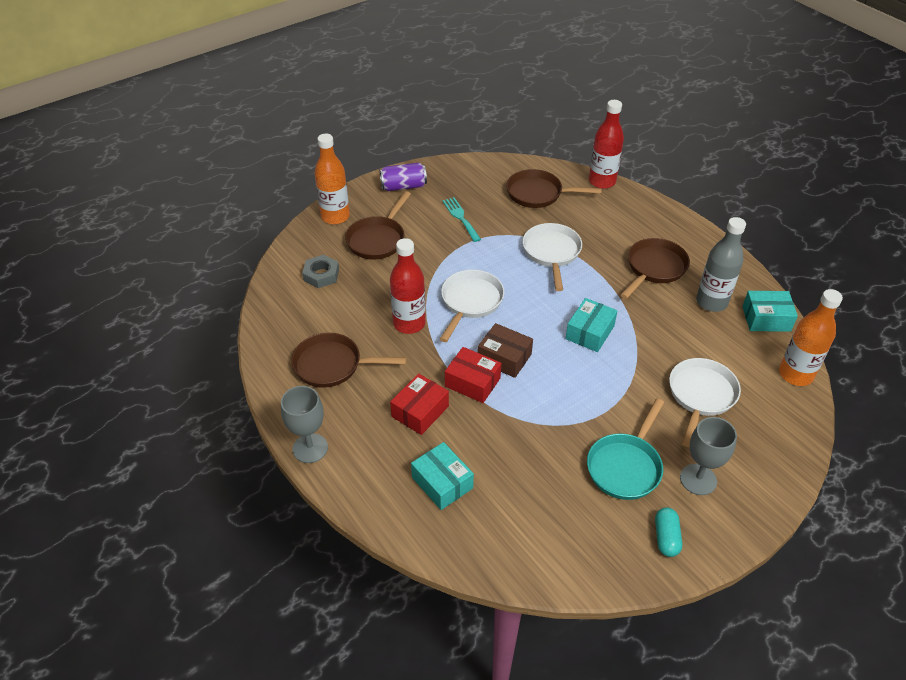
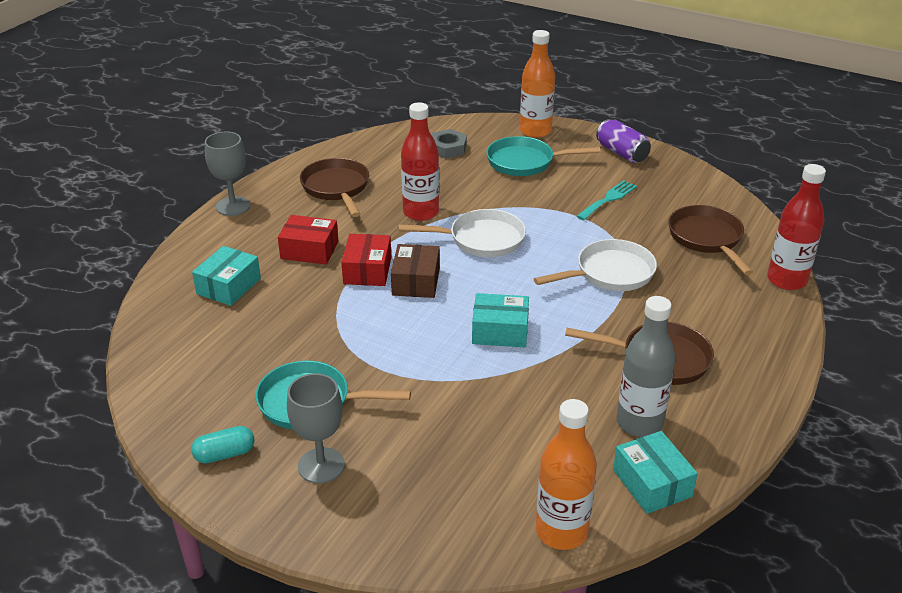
camera: 65 degrees right, 10 degrees down
brown pan [345,191,411,259] -> turquoise pan [486,136,601,176]
white pan [669,358,741,447] -> none

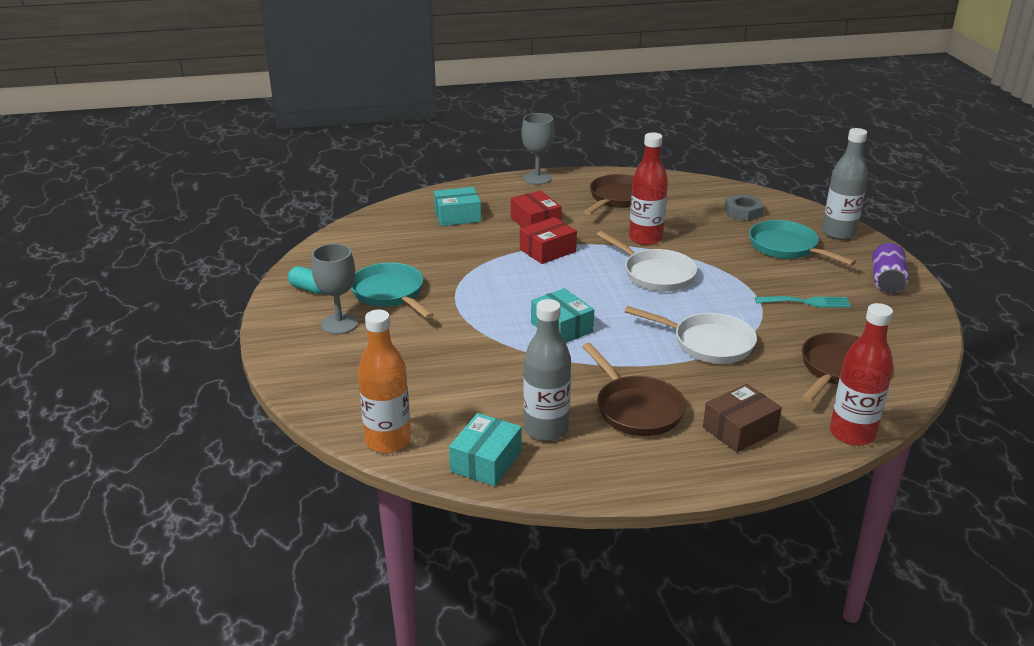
camera: 50 degrees right, 5 degrees down
brown box [391,244,440,298] -> brown box moved to [703,384,782,452]
orange bottle [520,30,555,138] -> grey bottle [822,128,868,240]

